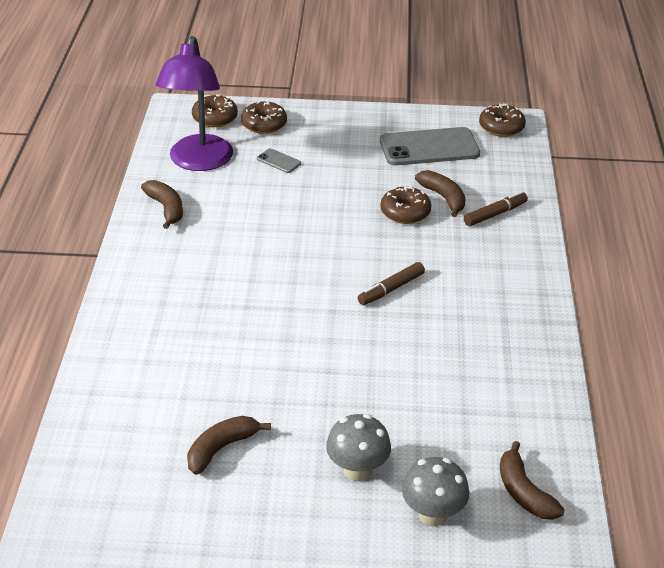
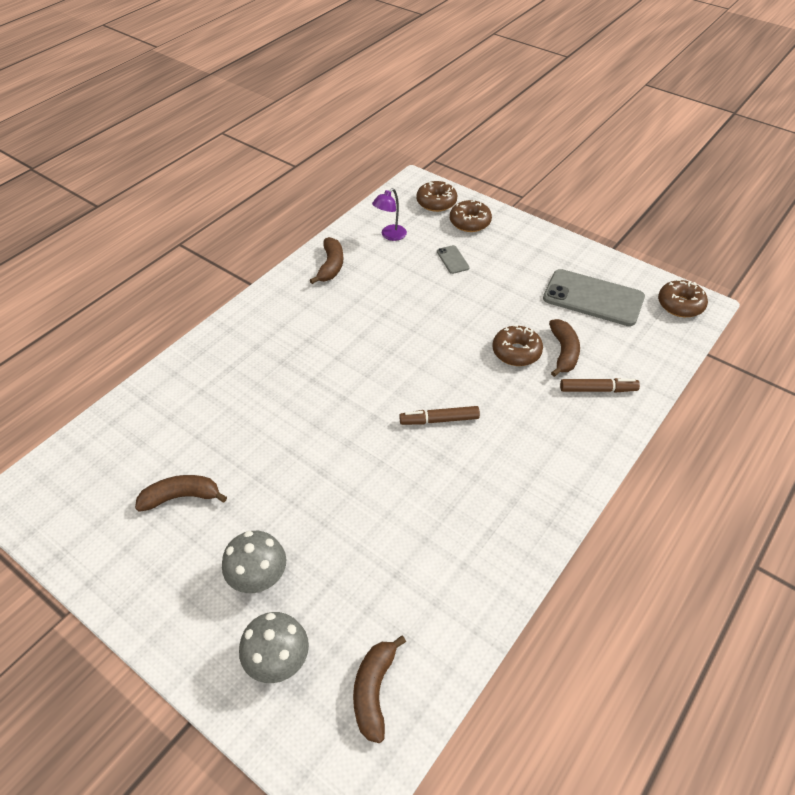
camera: 35 degrees right, 10 degrees up
purple lamp [155,36,233,171] -> purple lamp [372,188,407,241], size x0.45

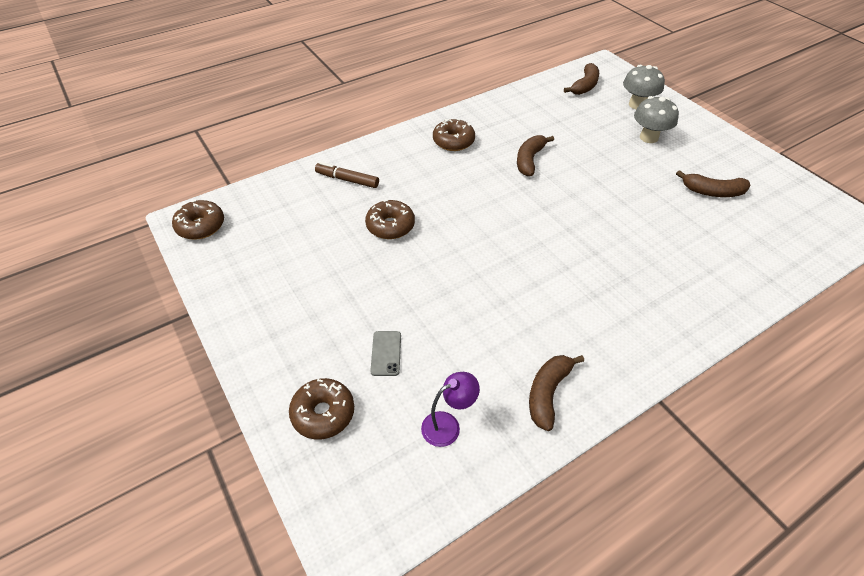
camera: 160 degrees left, 0 degrees up
brown marker [399,406,480,425] -> none
brown donut [416,181,457,212] -> brown donut moved to [433,119,475,151]
grey phone [543,269,645,326] -> none
brown banana [549,319,580,377] -> brown banana moved to [517,135,554,176]

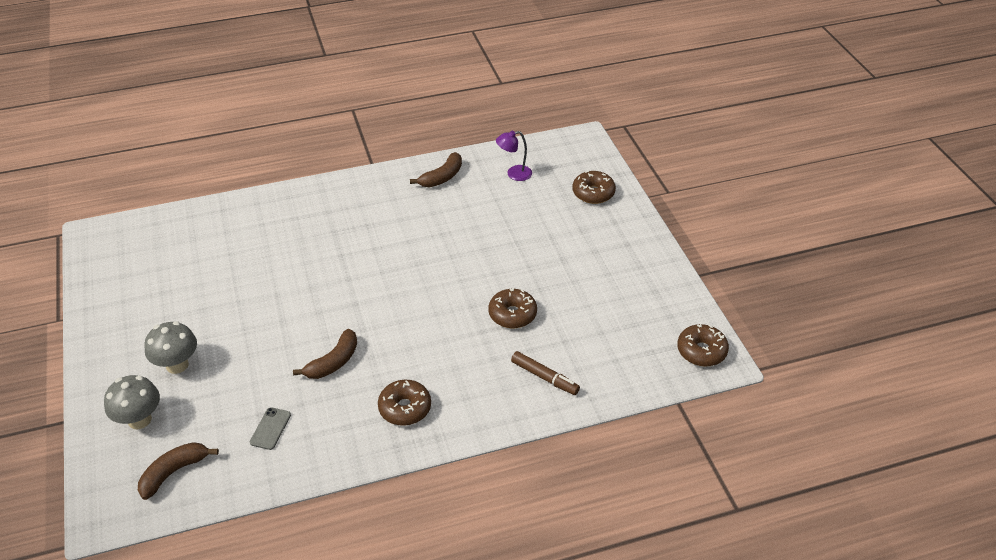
camera: 165 degrees left, 5 degrees down
grey phone [370,331,401,376] -> grey phone moved to [250,407,291,450]
brown banana [676,170,751,197] -> none

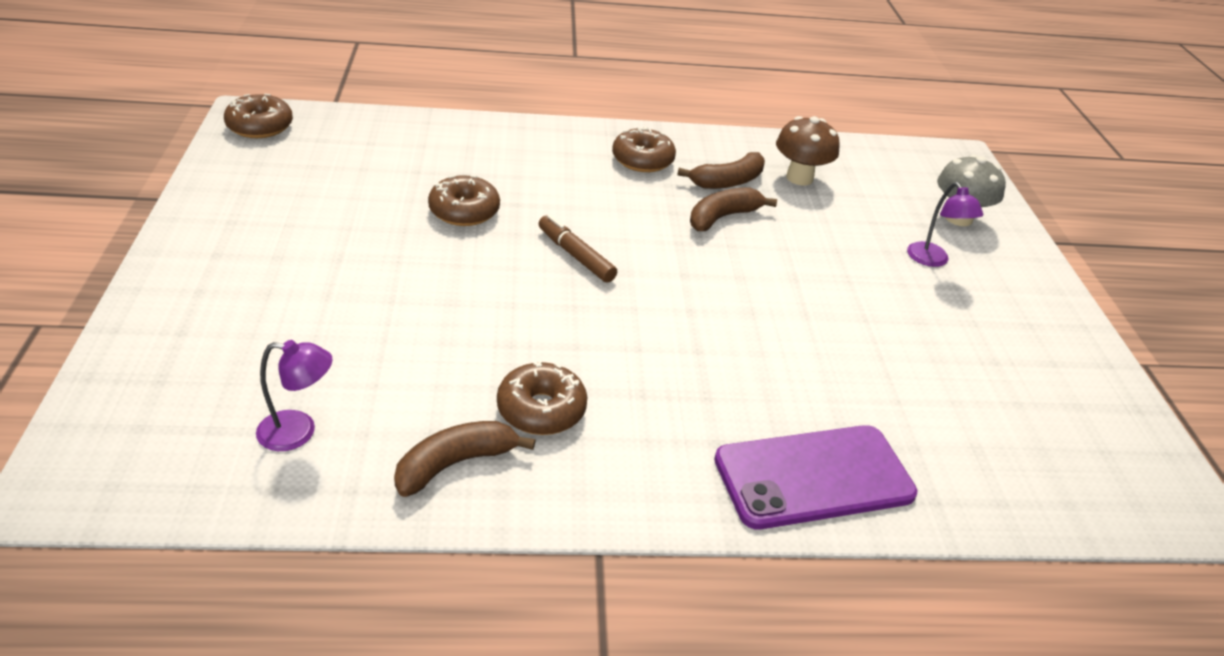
camera: 170 degrees left, 5 degrees down
brown banana [138,442,219,500] -> brown banana moved to [677,152,765,189]
grey mushroom [144,321,197,374] -> purple lamp [907,182,983,267]
grey phone [250,407,291,450] -> brown mushroom [776,116,840,185]
brown marker [511,351,580,395] -> brown marker moved to [539,215,617,283]
brown donut [572,171,616,204] -> brown donut moved to [497,361,587,435]
none -> purple phone [714,425,918,529]

